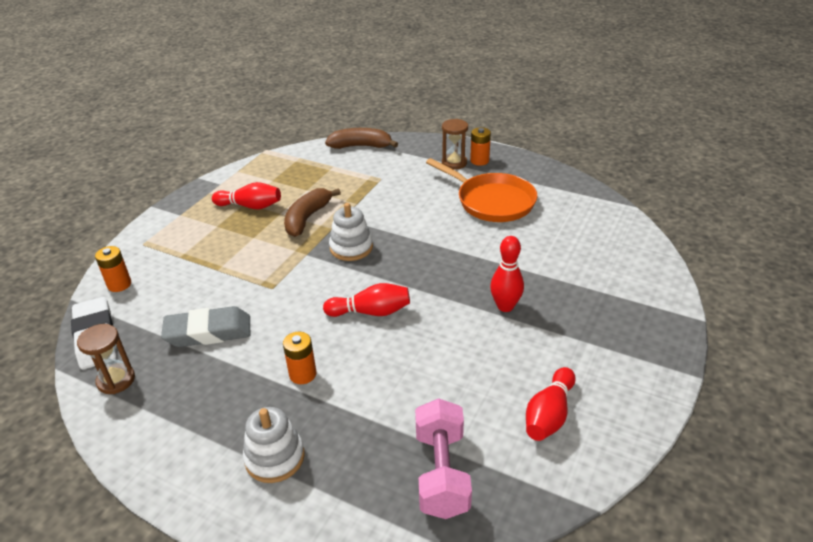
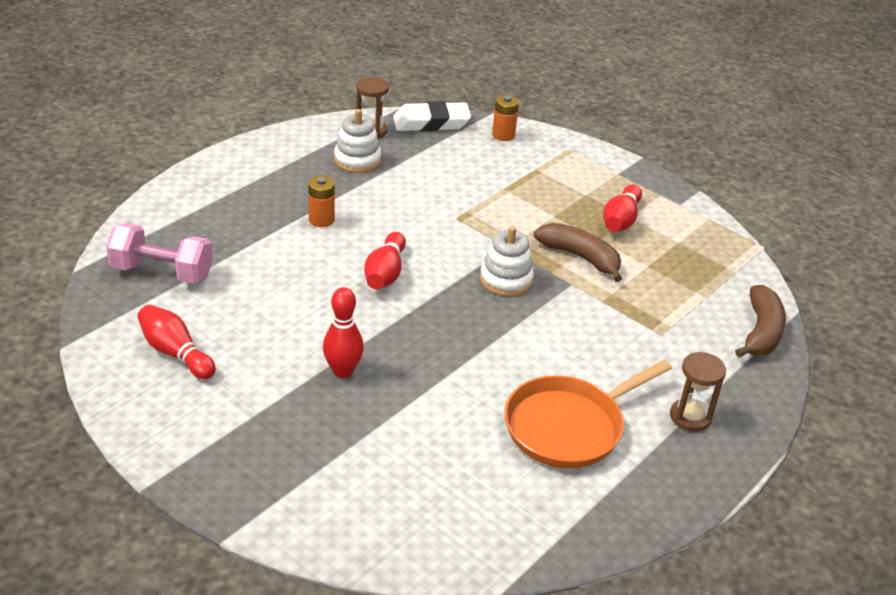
camera: 100 degrees right, 0 degrees up
grey eraser [161,306,250,347] -> none
white stacking toy [243,407,305,483] -> white stacking toy moved to [334,109,381,173]
orange battery [470,127,491,166] -> none

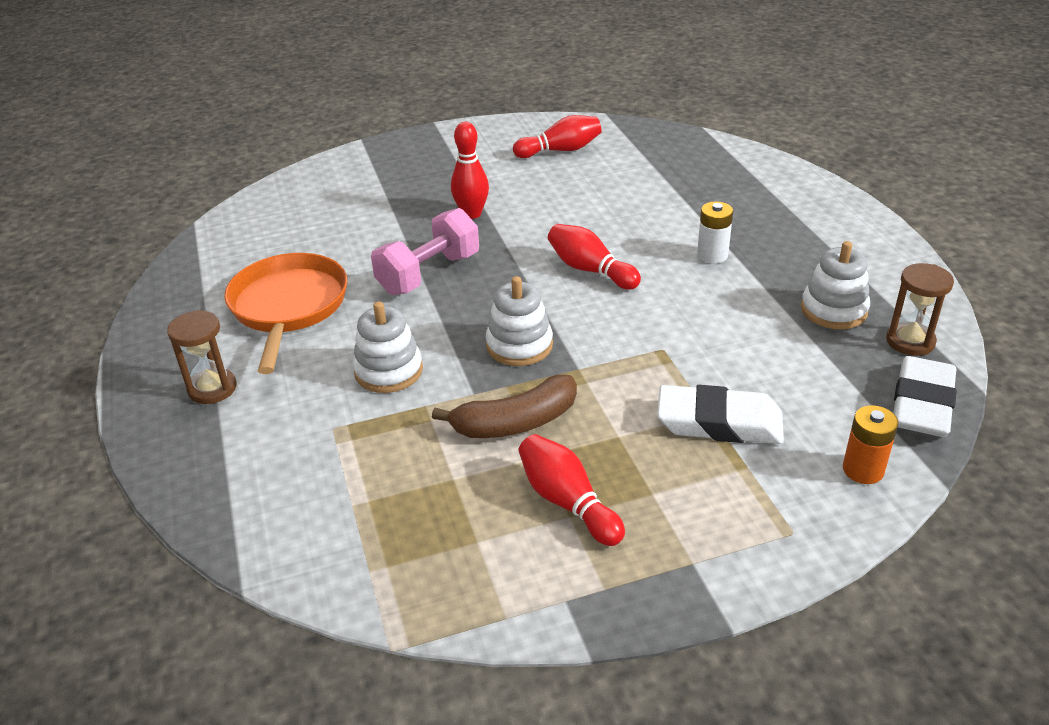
camera: 125 degrees right, 0 degrees up
pink dumbbell [106,223,213,284] -> pink dumbbell moved to [371,208,479,295]
orange battery [308,176,335,227] -> white battery [697,201,733,264]
brown banana [735,285,786,358] -> none
none -> white stacking toy [353,301,423,393]
none -> white eraser [657,385,784,444]

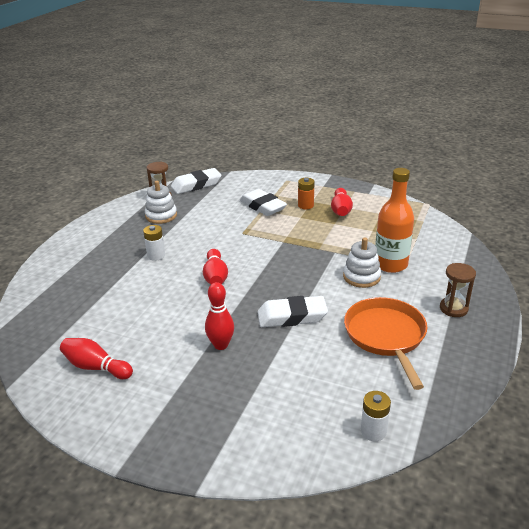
camera: 140 degrees left, 5 degrees down
orange pan [224,253,347,374] -> orange pan turned 135 degrees clockwise [344,297,428,390]
pink dumbbell [371,208,479,295] -> white eraser [258,296,328,327]
brown banana [432,375,577,438] -> none
white stacking toy [486,276,553,366] -> none
orange battery [843,405,898,484] -> orange battery moved to [298,178,315,209]
none -> white battery [361,391,391,441]
none -> orange bottle [375,168,414,273]

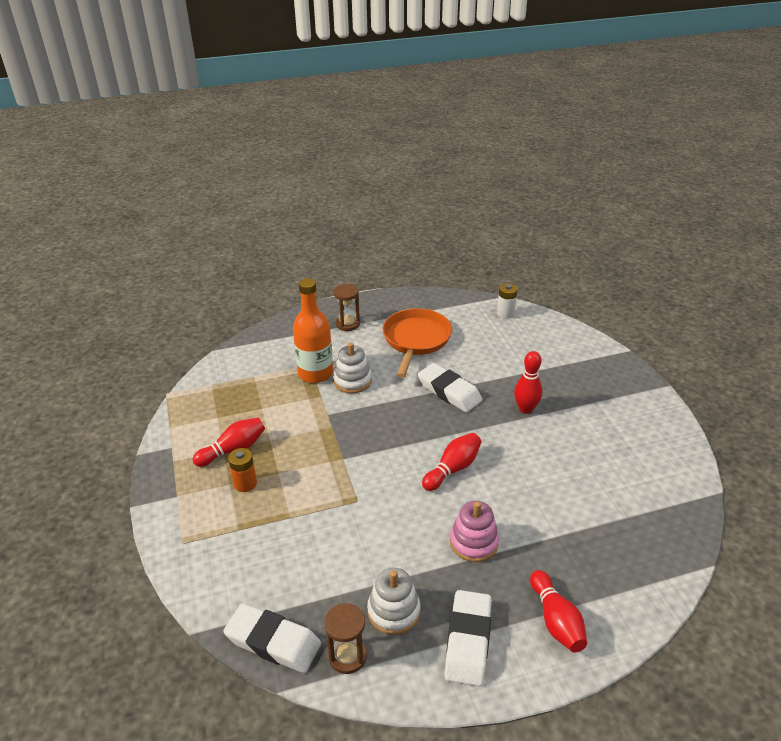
camera: 130 degrees left, 5 degrees up
red bowling pin [60,338,133,379] -> red bowling pin moved to [530,570,587,652]
white battery [143,225,165,261] -> pink stacking toy [450,501,499,562]
white eraser [240,189,287,216] -> white eraser moved to [444,590,492,687]
orange pan [344,297,428,390] -> orange pan turned 150 degrees clockwise [383,308,452,378]

